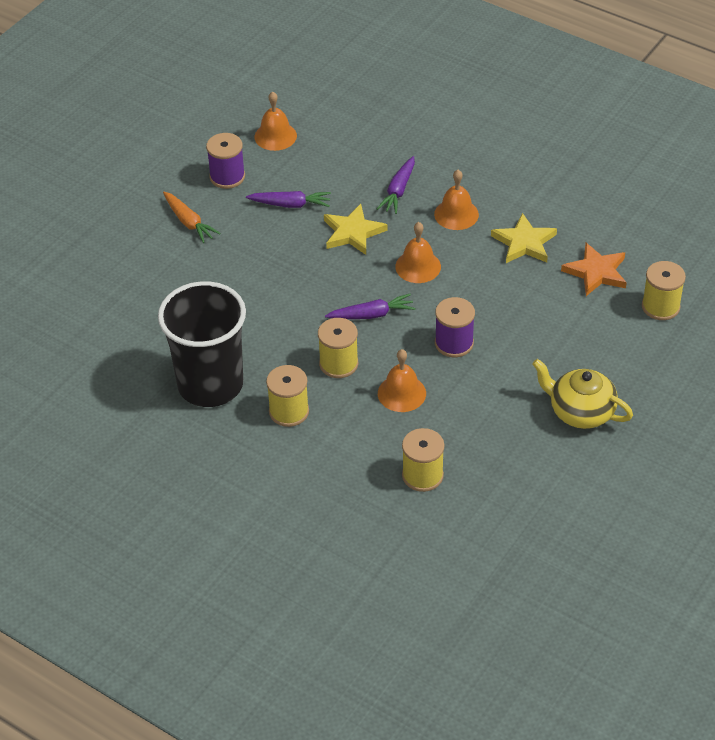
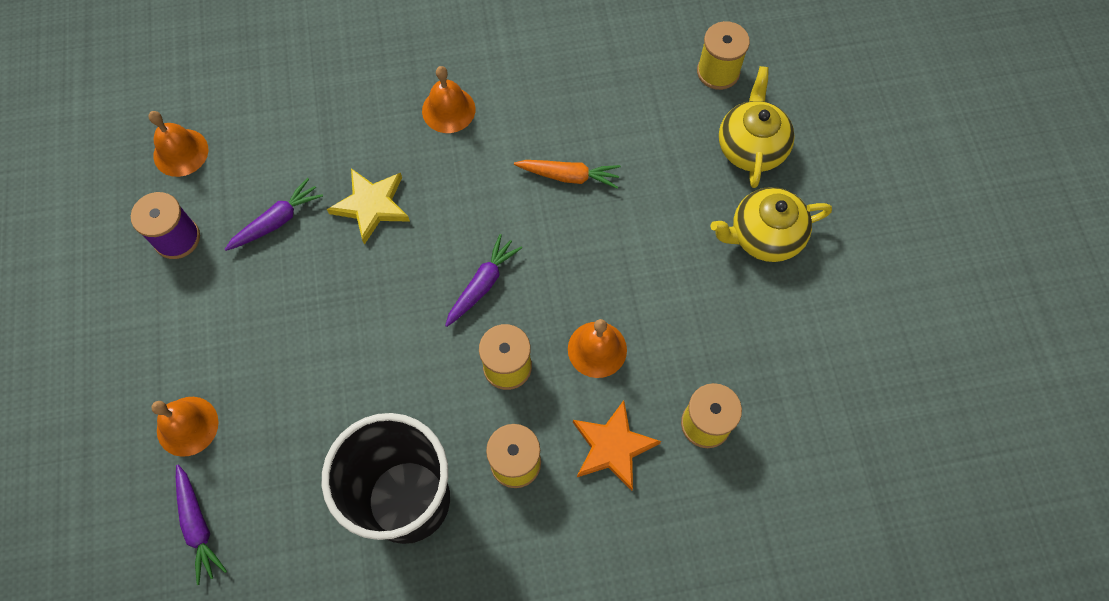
camera: 45 degrees left, 20 degrees up
orange carrot [163,192,221,243] -> orange carrot moved to [514,160,621,189]
purple carrot [377,156,415,214] -> purple carrot moved to [176,465,227,585]
orange bell [395,222,441,283] -> orange bell moved to [151,397,219,457]
purple spool [435,297,475,357] -> none
yellow star [491,213,557,263] -> none
orange star [561,243,627,296] -> orange star moved to [573,400,661,491]
none -> yellow teapot [719,66,795,188]

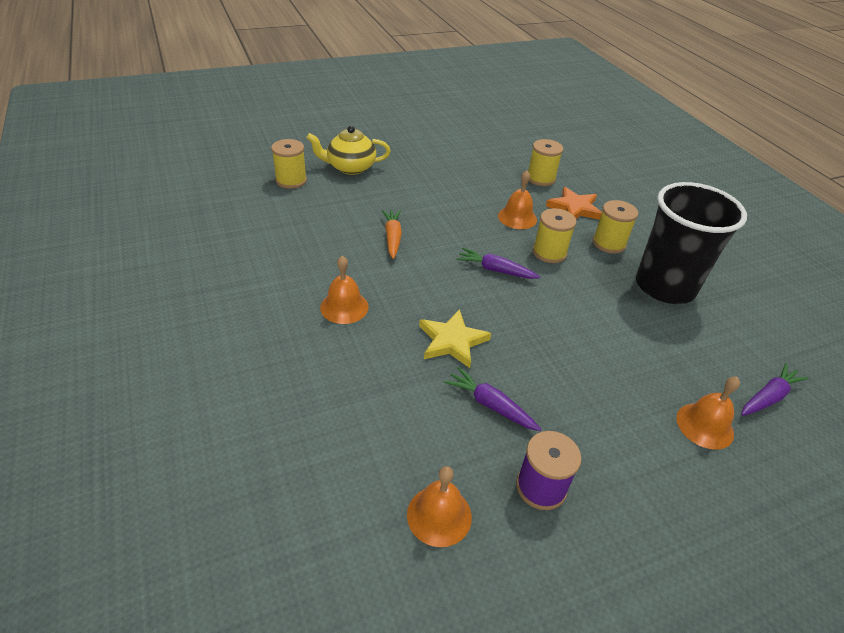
camera: 105 degrees left, 25 degrees down
yellow teapot [710,187,832,262] -> none

